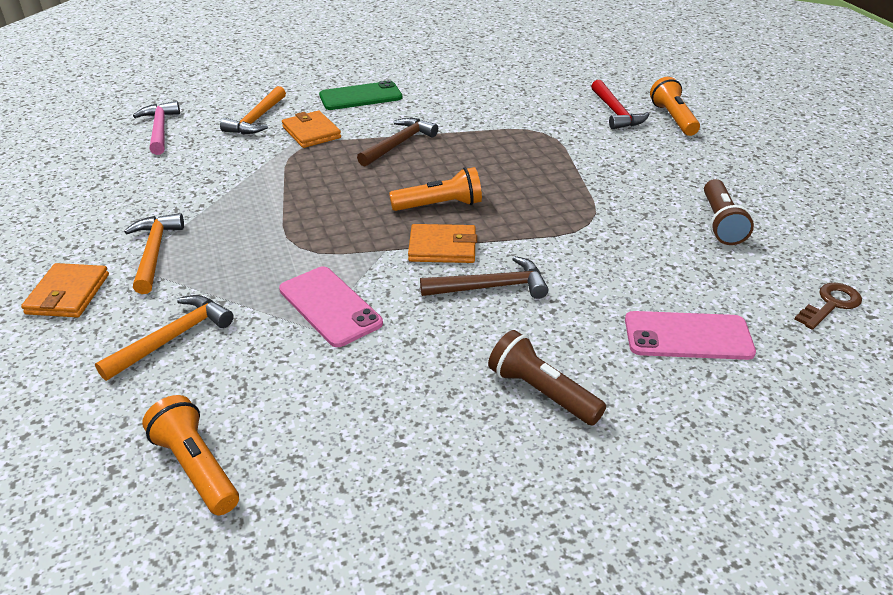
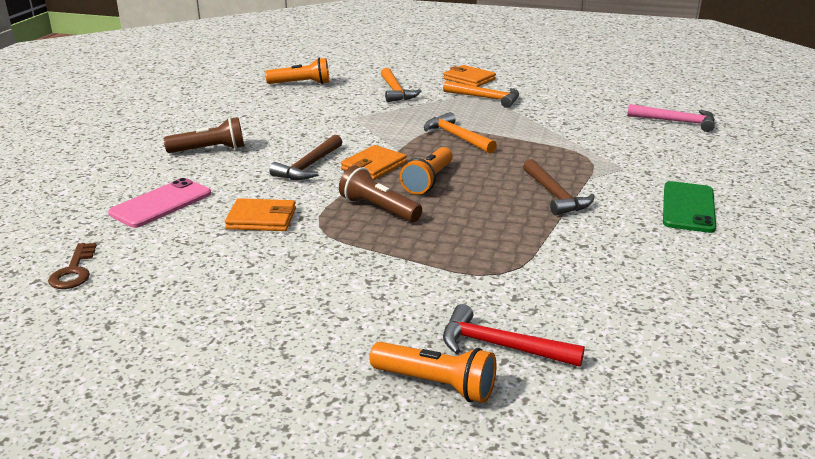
camera: 125 degrees right, 10 degrees down
orange hammer [220,86,286,134] -> orange hammer moved to [424,112,497,153]
pink phone [279,266,383,347] -> none
orange wallet [282,111,341,148] -> orange wallet moved to [225,198,296,231]
brown flashlight [704,179,754,245] -> brown flashlight moved to [339,165,422,222]

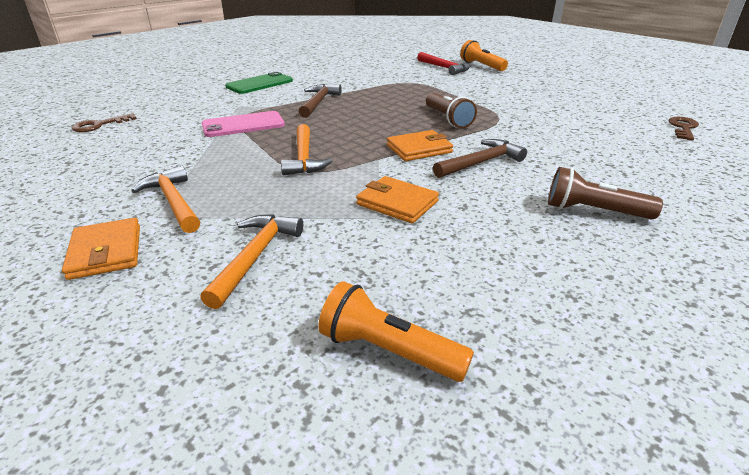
camera: 150 degrees left, 5 degrees up
pink phone [108,178,211,228] -> pink phone moved to [202,111,285,137]
orange wallet [225,198,296,231] -> orange wallet moved to [356,176,439,223]
orange flashlight [400,147,453,195] -> none
pink hammer [627,104,715,132] -> brown key [72,113,137,132]

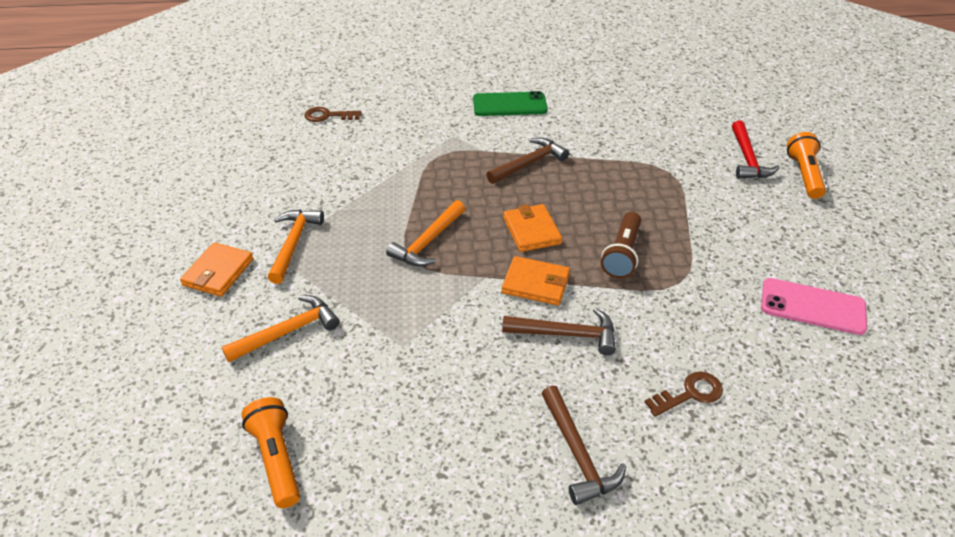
camera: 40 degrees right, 10 degrees up
pink phone [202,111,285,137] -> pink phone moved to [761,278,867,335]
orange wallet [356,176,439,223] -> orange wallet moved to [503,204,562,252]
brown flashlight [548,167,663,219] -> brown hammer [541,386,626,505]
brown key [668,117,699,141] -> brown key moved to [645,371,723,417]

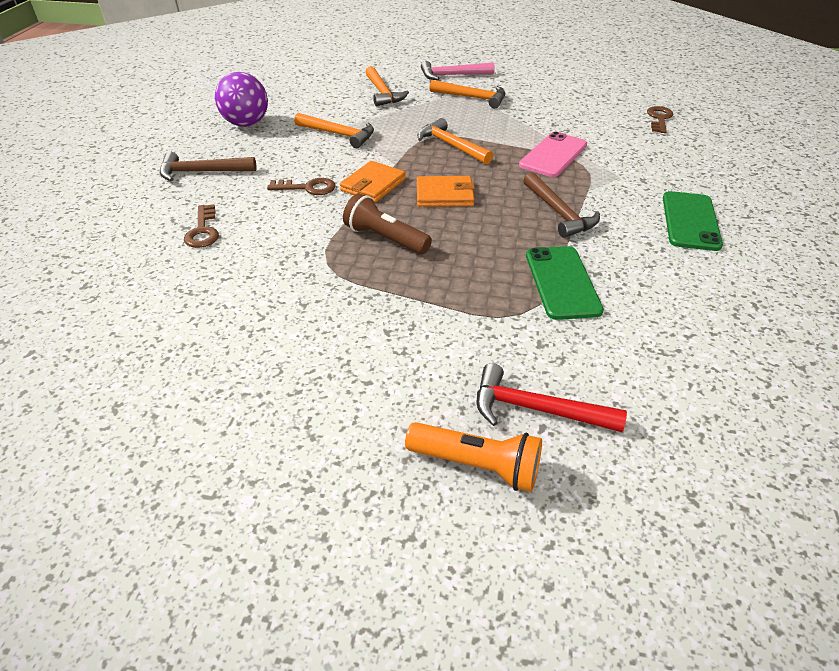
camera: 105 degrees right, 0 degrees up
orange wallet [180,242,254,297] -> pink hammer [421,61,495,80]
orange flashlight [242,397,300,508] -> none
brown hammer [502,308,616,355] -> brown key [267,178,336,195]
pink phone [761,278,867,335] -> pink phone moved to [519,132,587,177]
none -> purple ball [215,72,268,127]
none -> orange hammer [294,113,374,148]
none -> green phone [526,246,604,320]

